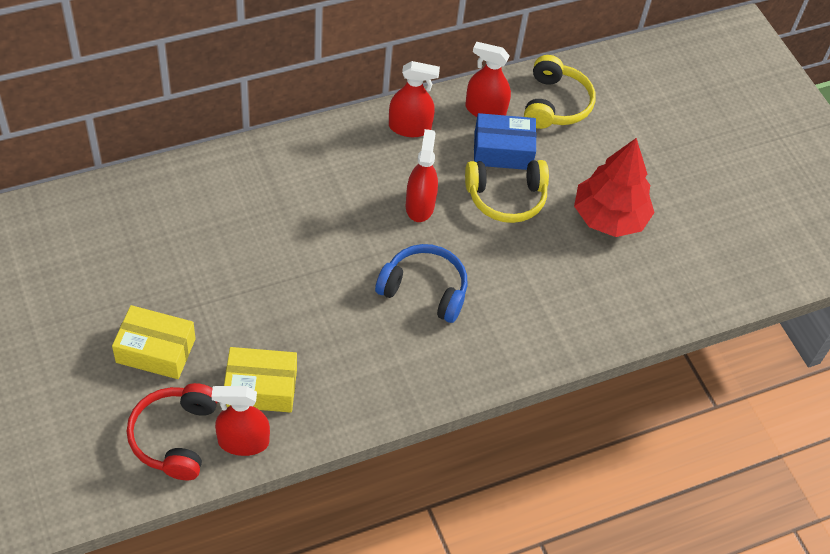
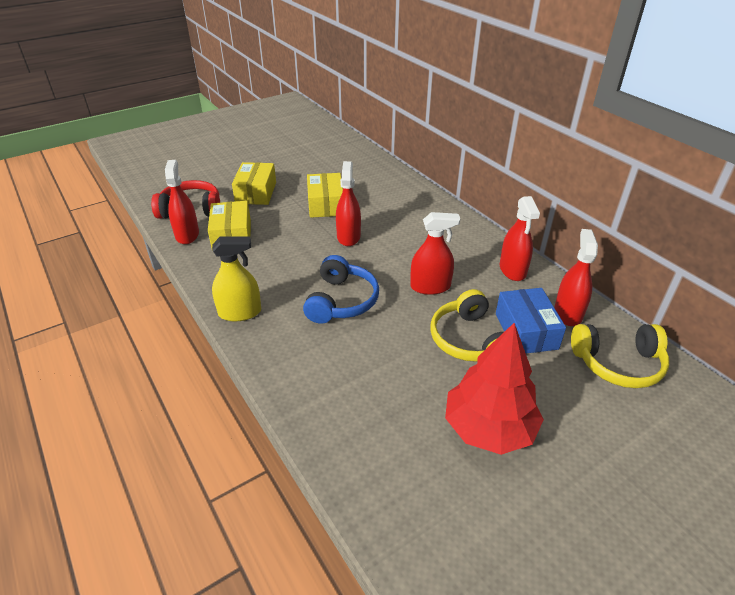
camera: 85 degrees right, 15 degrees down
none -> yellow spray bottle [212,237,261,321]
none -> yellow box [307,173,343,218]
none -> red spray bottle [336,161,361,246]

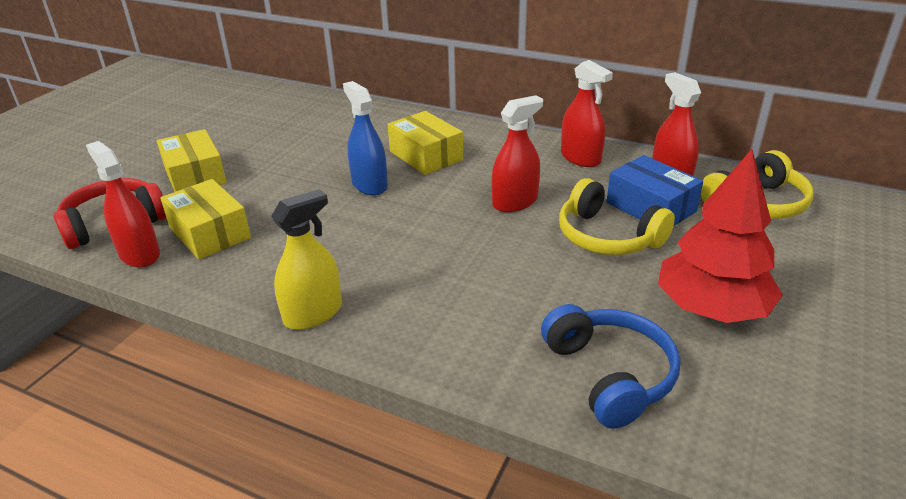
camera: 30 degrees left, 5 degrees down
blue headphones [303,255,379,324] -> blue headphones moved to [541,304,680,428]
yellow box [307,173,343,218] -> yellow box moved to [388,111,463,175]
red spray bottle [336,161,361,246] -> blue spray bottle [343,81,388,196]

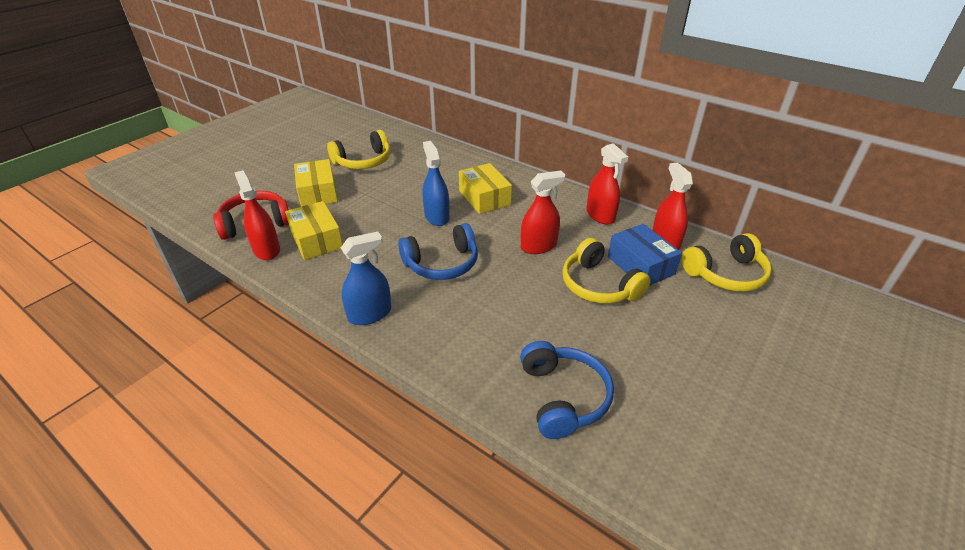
camera: 10 degrees right, 5 degrees up
yellow spray bottle [271,189,342,330] -> blue spray bottle [341,232,391,325]
red tree [658,149,783,323] -> none
none -> yellow headphones [327,130,391,169]
none -> blue headphones [398,223,478,280]

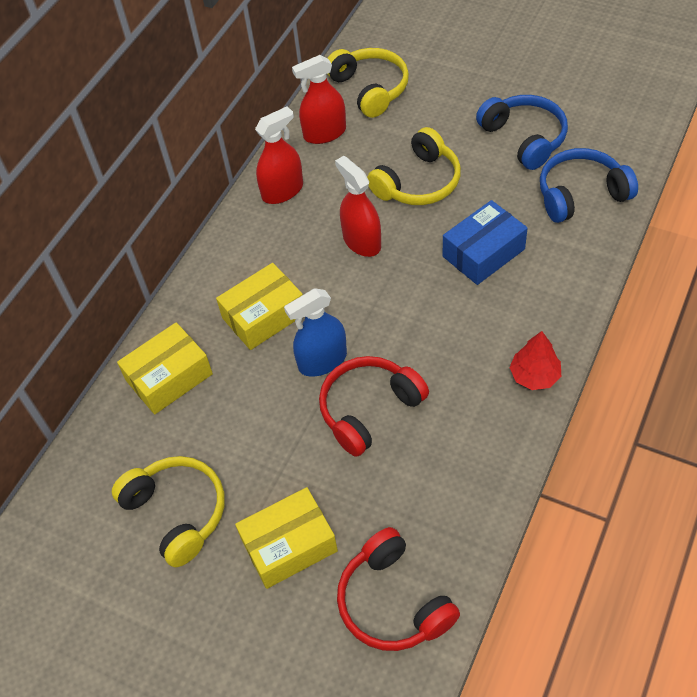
camera: 95 degrees left, 15 degrees up
red spray bottle [234,170,280,260] -> none
yellow box [285,201,343,260] -> yellow box moved to [117,322,213,414]
blue spray bottle [341,232,391,325] -> red tree [509,331,561,390]
blue headphones [398,223,478,280] -> blue headphones moved to [476,95,568,170]
blue box [608,224,682,286] -> blue box moved to [443,200,528,285]
none -> red headphones [319,356,429,457]

